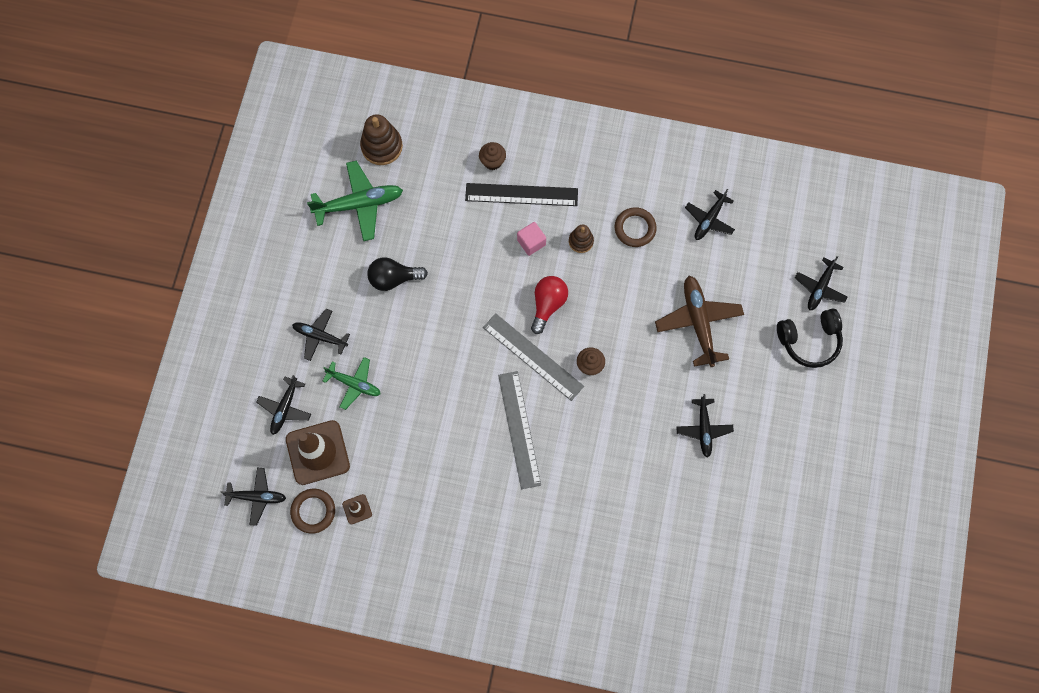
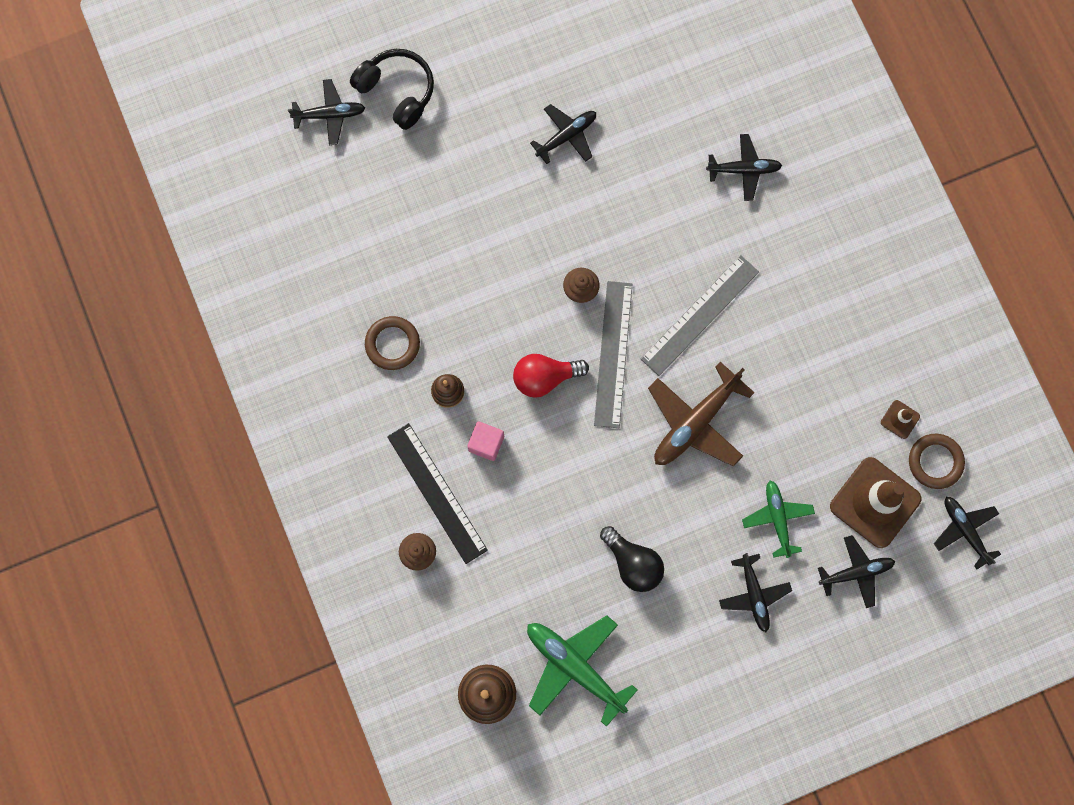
camera: 125 degrees left, 5 degrees up
brown plane [655,276,744,367] -> brown plane moved to [648,362,755,467]
black plane [685,189,735,240] -> black plane moved to [706,134,782,201]

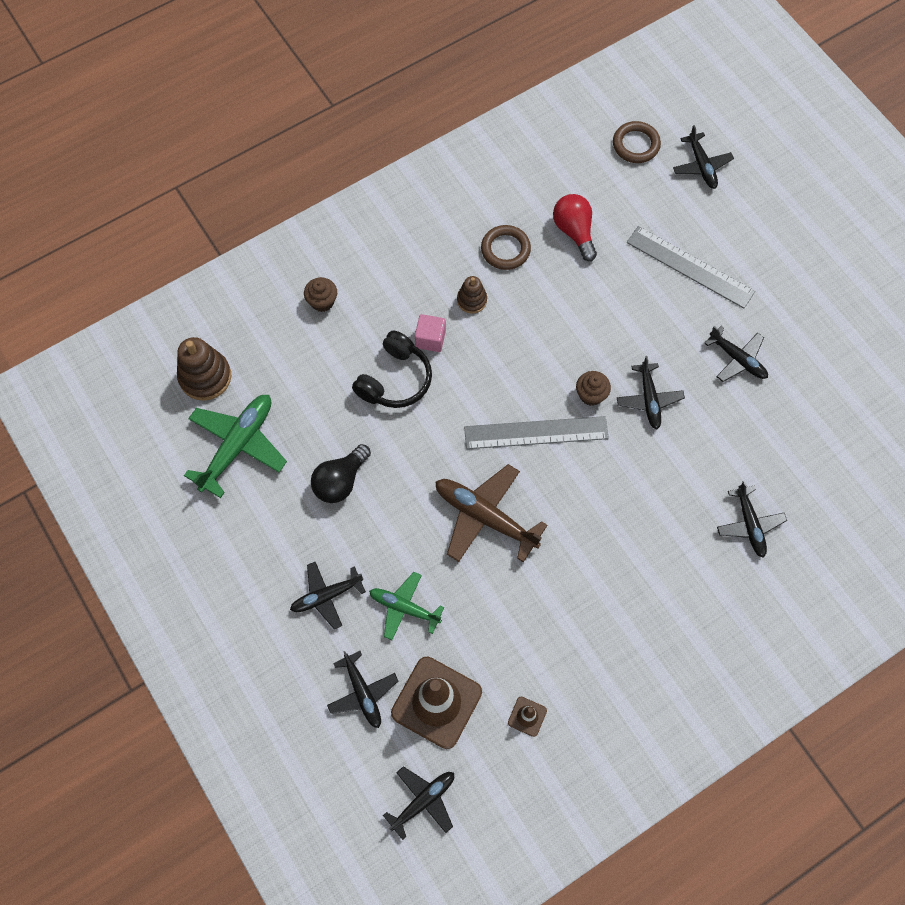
camera: 80 degrees right, 10 degrees down
black headphones [350,49,434,130] -> black headphones moved to [352,330,432,408]
black ruler [387,423,488,564] -> none
red light bulb [513,354,589,398] -> red light bulb moved to [553,194,597,261]
grey ruler [641,255,759,376] -> grey ruler moved to [627,226,755,309]
green plane [742,480,815,558] -> green plane turned 135 degrees counterclockwise [369,572,444,640]
brown ring [909,434,965,489] -> brown ring moved to [613,121,661,163]
none -> black plane [617,356,685,429]

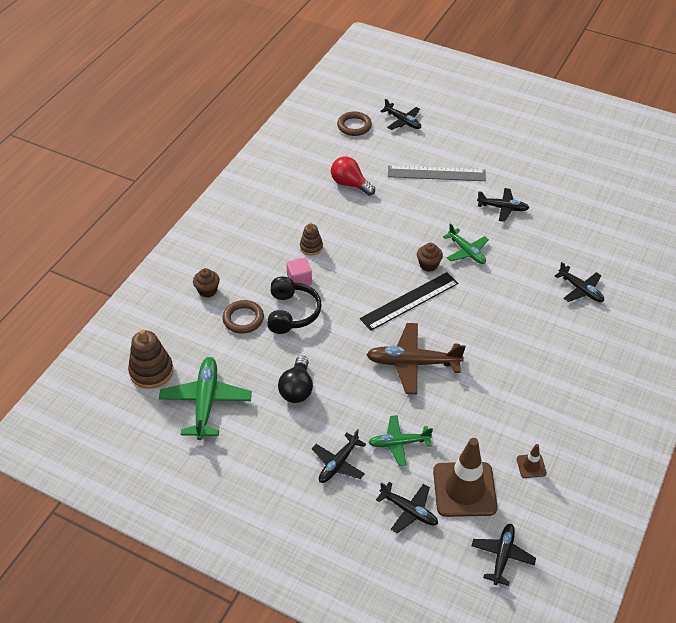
camera: 30 degrees left, 20 degrees down
grey ruler [464,416,609,449] -> black ruler [360,272,458,331]
brown ring [481,225,531,270] -> brown ring moved to [222,300,264,334]
black plane [617,356,685,429] -> green plane [443,223,489,264]

